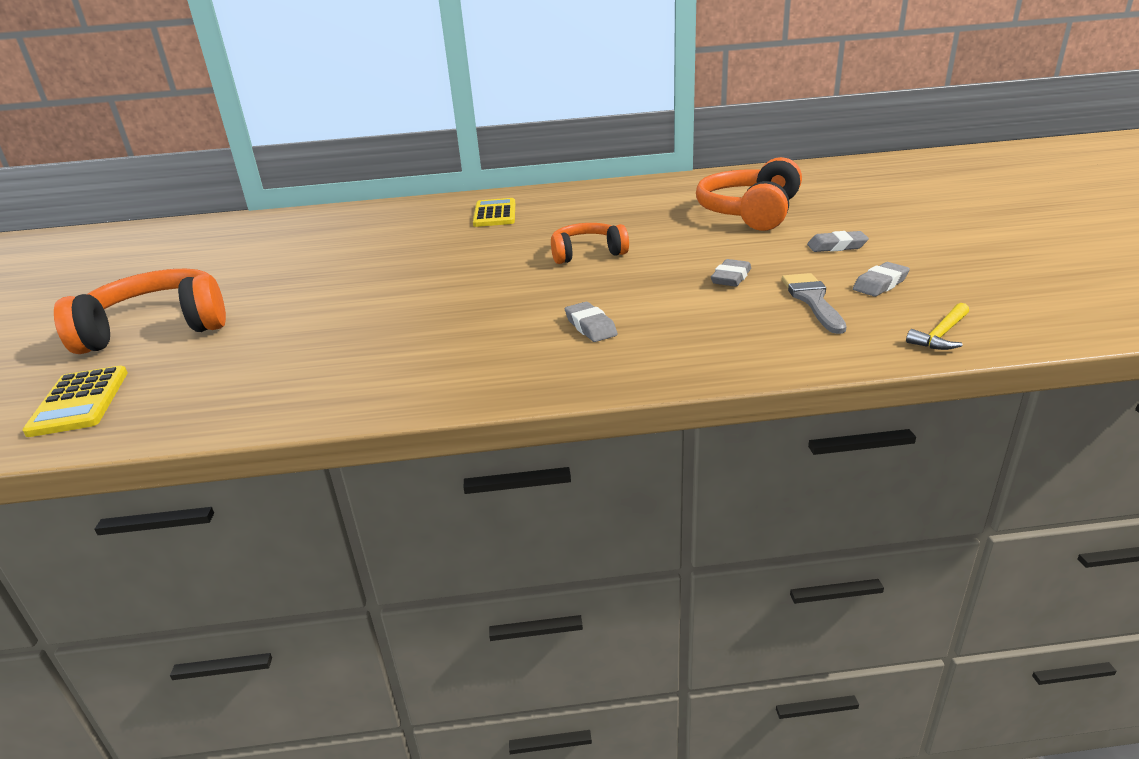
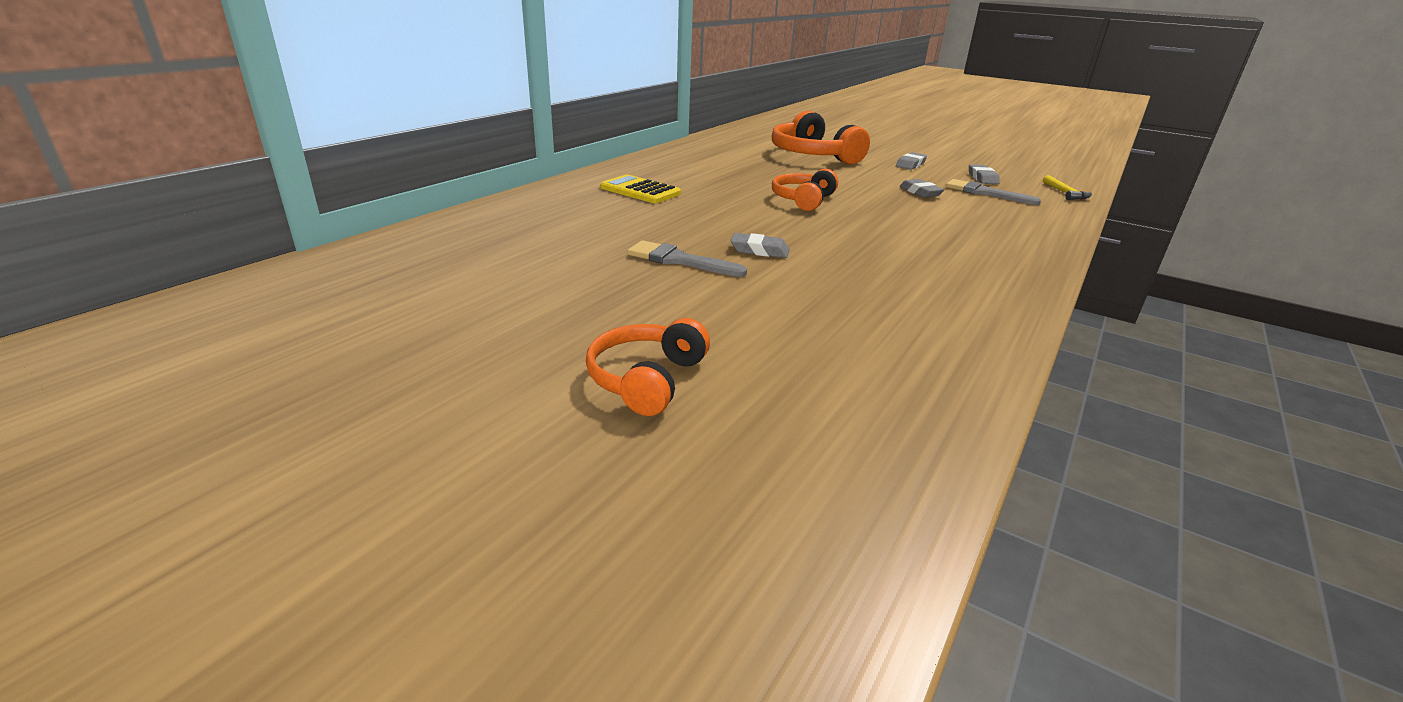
camera: 55 degrees left, 0 degrees up
yellow calculator [23,366,128,437] -> none
orange headphones [54,269,226,354] -> orange headphones [585,318,710,416], size x0.61
grey eraser [565,302,618,342] -> grey eraser moved to [730,233,790,258]
none -> grey brush [627,240,747,277]

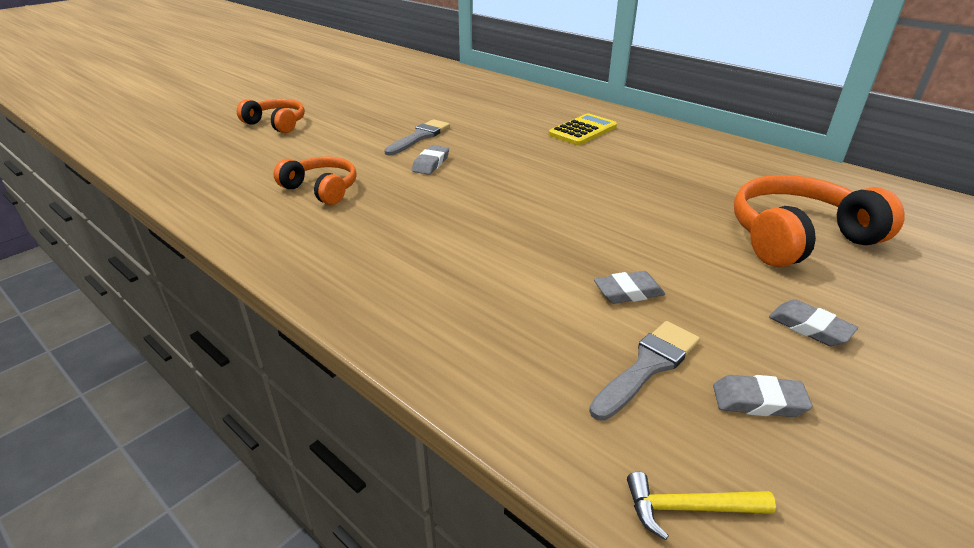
camera: 100 degrees right, 5 degrees up
orange headphones [772,169,838,211] -> orange headphones moved to [274,157,357,205]

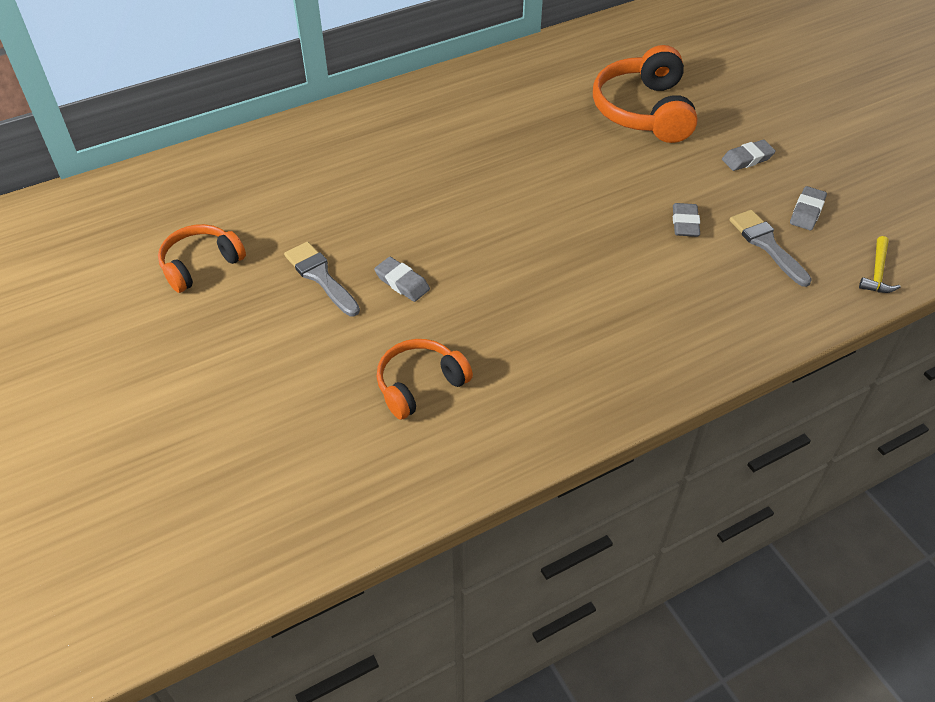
camera: 70 degrees left, 15 degrees up
orange headphones [237,99,305,133] -> orange headphones moved to [158,224,246,293]
yellow calculator [548,113,617,145] -> none

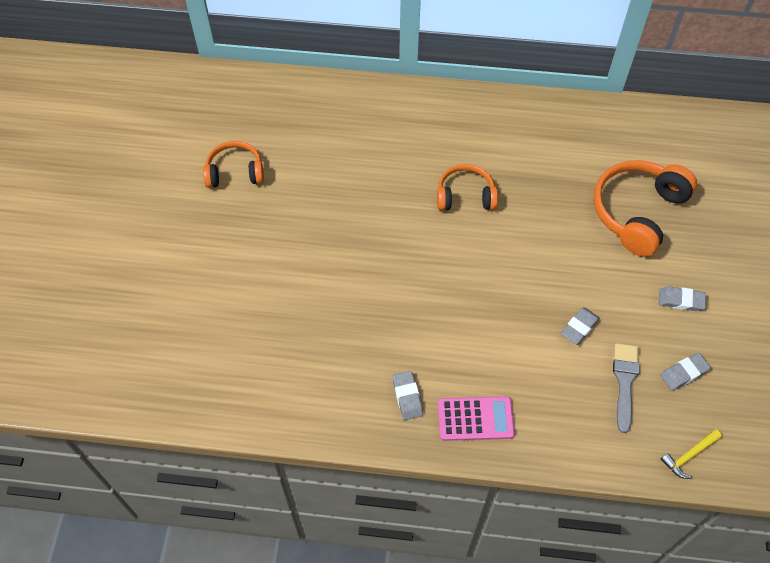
camera: 35 degrees right, 10 degrees up
grey brush [284,241,360,316] -> none
grey eraser [374,257,430,302] -> grey eraser moved to [393,371,423,420]
orange headphones [377,339,473,420] -> orange headphones moved to [437,164,498,211]
none -> pink calculator [438,396,515,441]

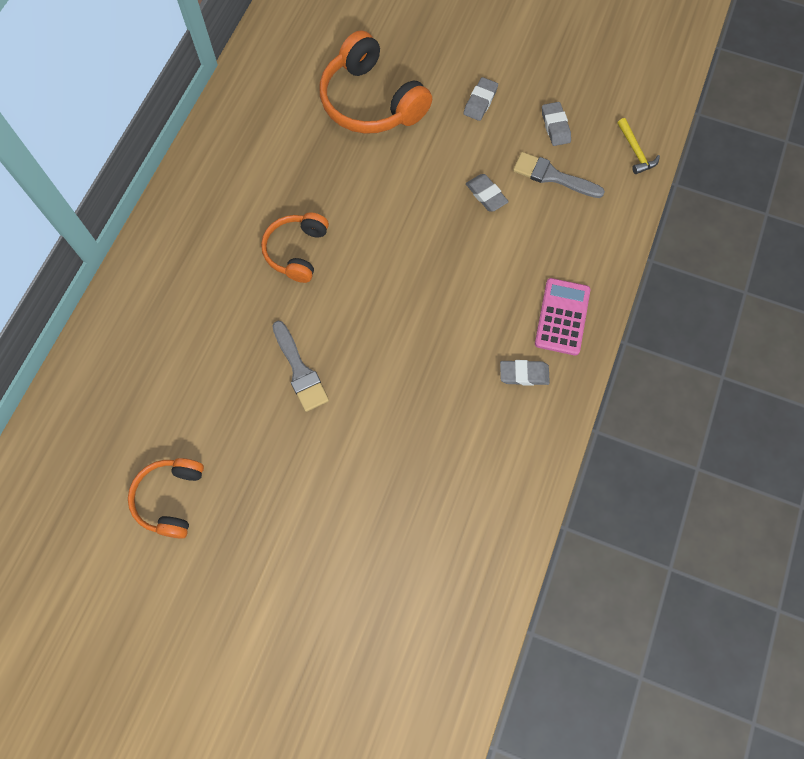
camera: 75 degrees left, 10 degrees up
none -> grey brush [272,321,329,412]

